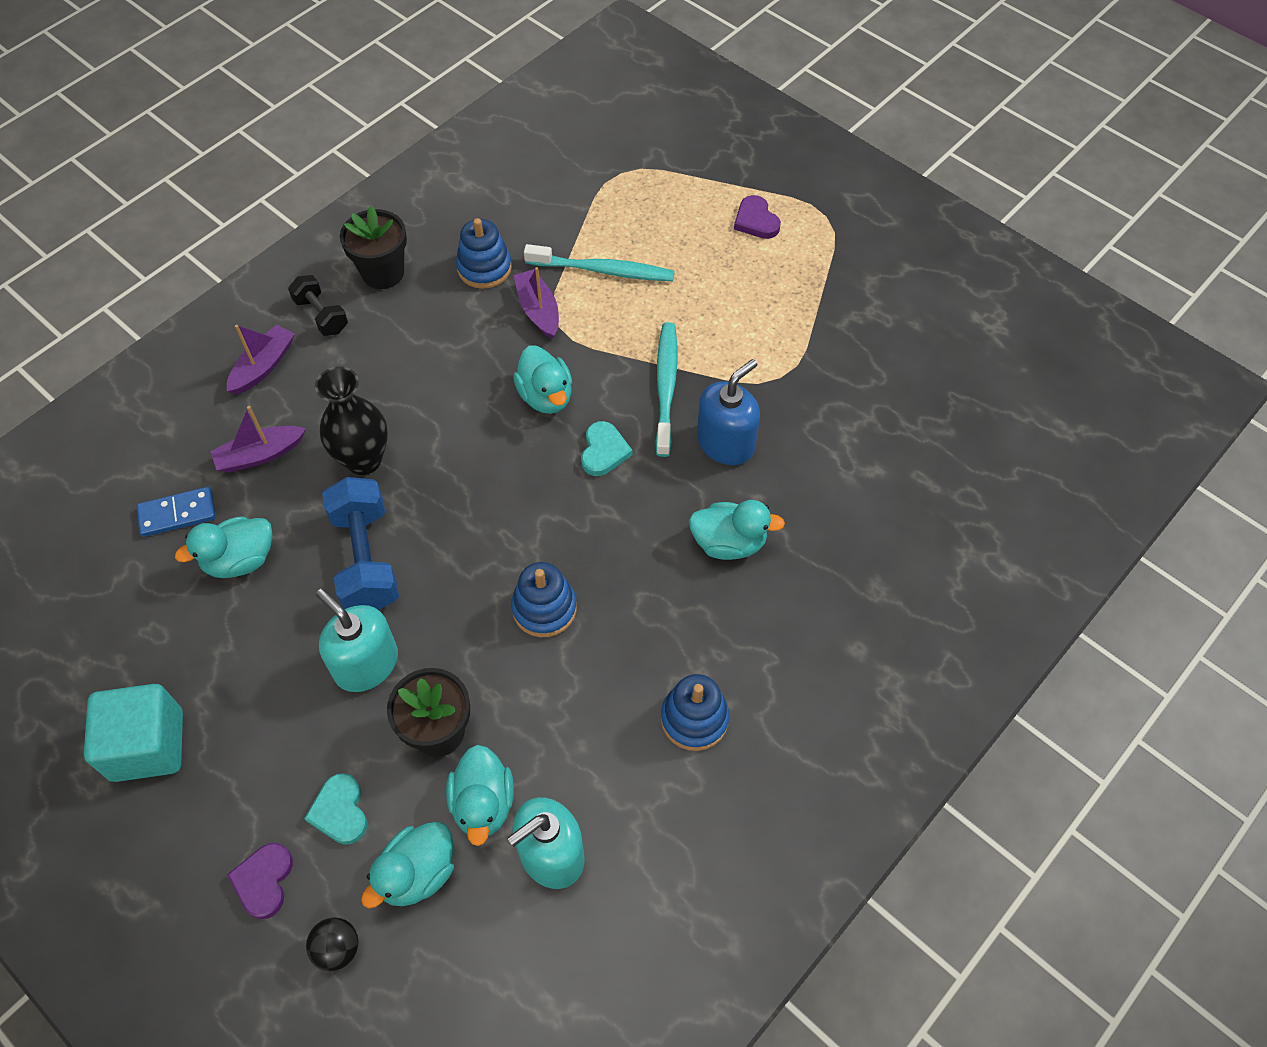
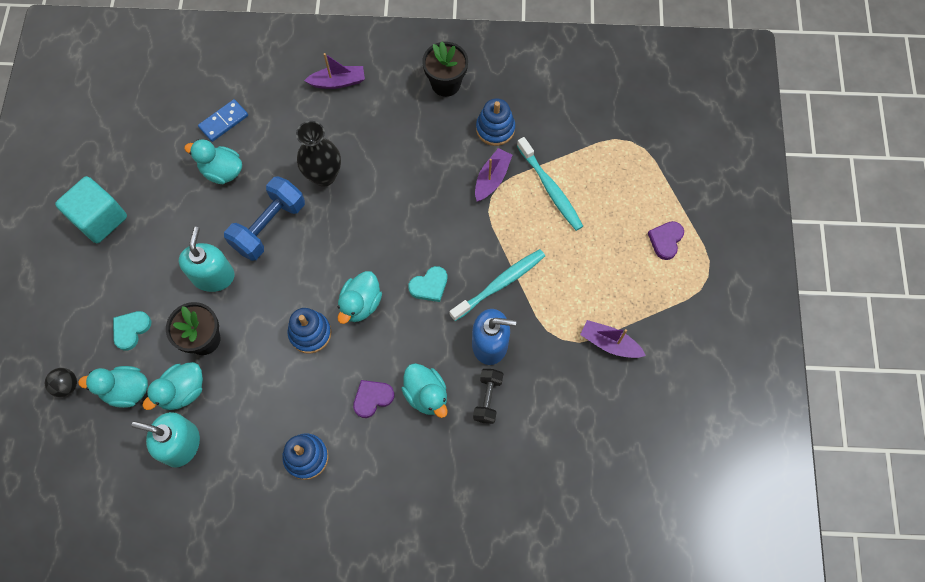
camera: 50 degrees right, 10 degrees up
blue domino [137,487,216,537] -> blue domino turned 75 degrees counterclockwise [198,99,248,142]
purple boat [210,406,306,472] -> purple boat moved to [580,320,646,358]
purple heart [227,843,293,919] -> purple heart moved to [353,380,394,418]
black dumbbell [288,275,348,336] -> black dumbbell moved to [473,369,503,424]
turquoise duck [513,345,572,414] -> turquoise duck moved to [338,271,382,324]

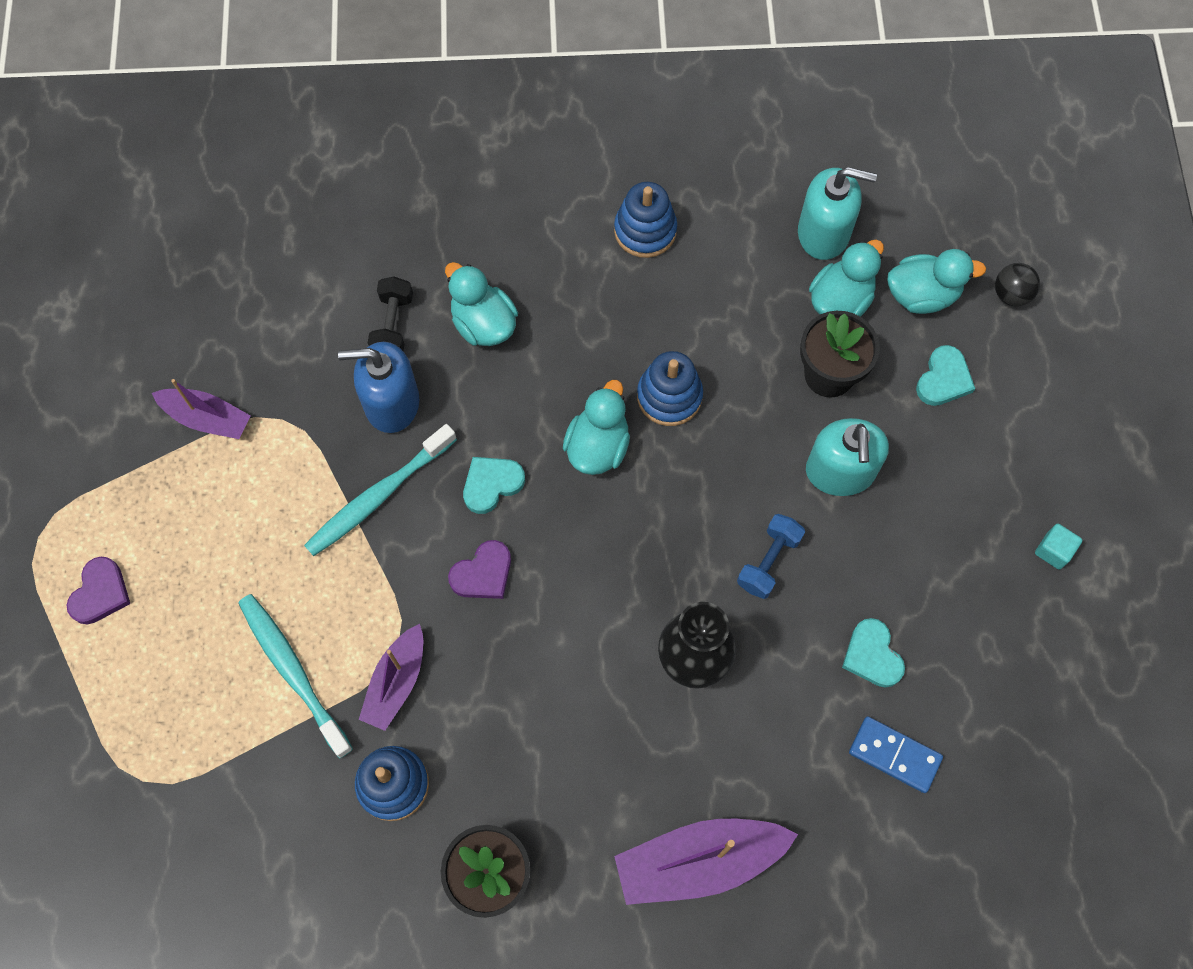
camera: 175 degrees right, 0 degrees up
turquoise cube [55,176,127,243] -> turquoise cube [1035,524,1082,569], size x0.43
turquoise duck [184,139,242,184] -> turquoise heart [842,618,905,687]
blue domino [198,99,248,142] -> blue domino turned 75 degrees clockwise [849,716,943,793]
blue dumbbell [224,176,305,261] -> blue dumbbell [737,514,805,599], size x0.58
purple boat [304,53,365,89] -> purple boat [614,819,798,905], size x1.57
purple heart [353,380,394,418] -> purple heart moved to [448,540,511,599]

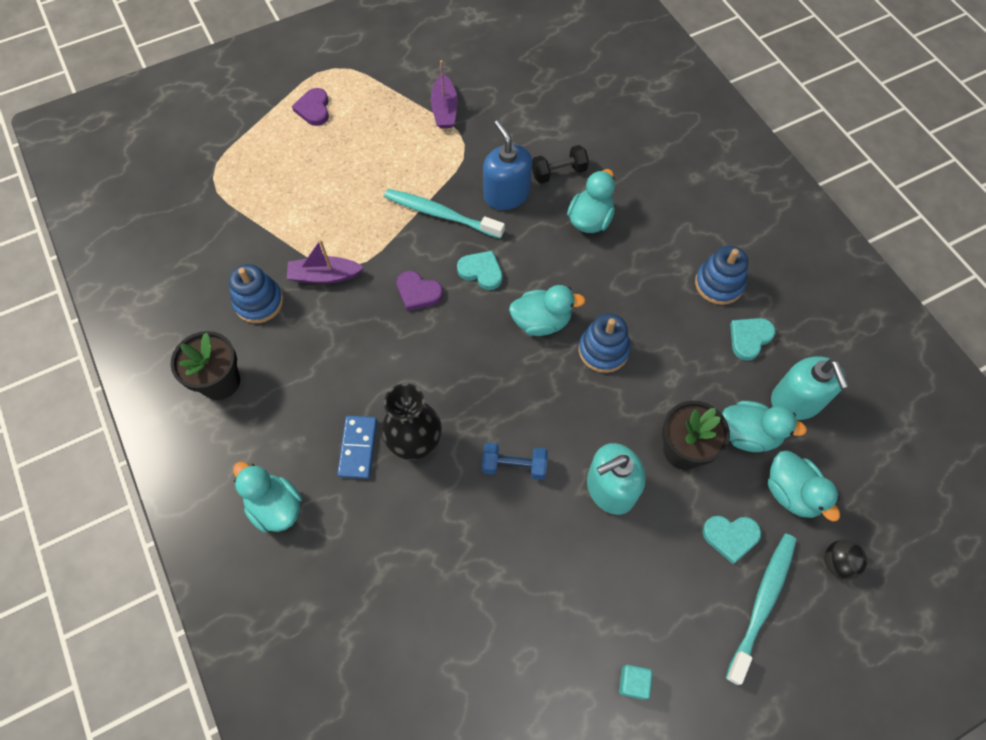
camera: 65 degrees right, 5 degrees down
purple heart [66,557,130,624] -> purple heart turned 90 degrees clockwise [292,88,329,126]
turquoise toothbrush [238,594,353,758] -> turquoise toothbrush moved to [726,534,797,685]
purple boat [614,819,798,905] -> turquoise duck [233,462,302,532]
turquoise heart [842,618,905,687] -> turquoise heart moved to [730,318,775,361]
blue domino [849,716,943,793] -> blue domino moved to [337,416,377,479]

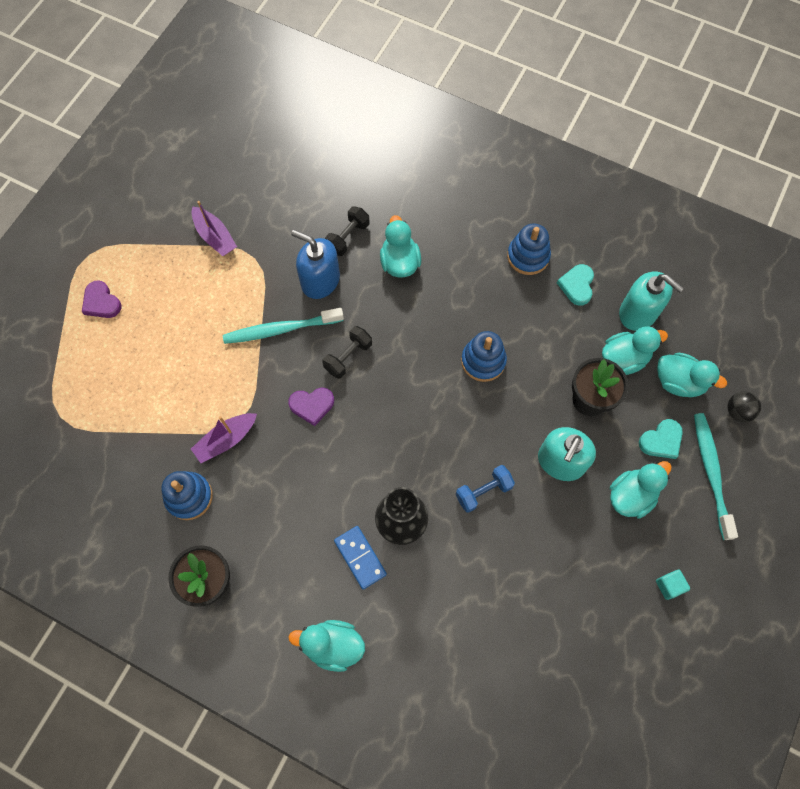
camera: 35 degrees left, 5 degrees up
turquoise heart [457,251,503,290] -> black dumbbell [322,326,372,379]
turquoise duck [509,285,585,336] -> turquoise duck moved to [610,461,672,519]

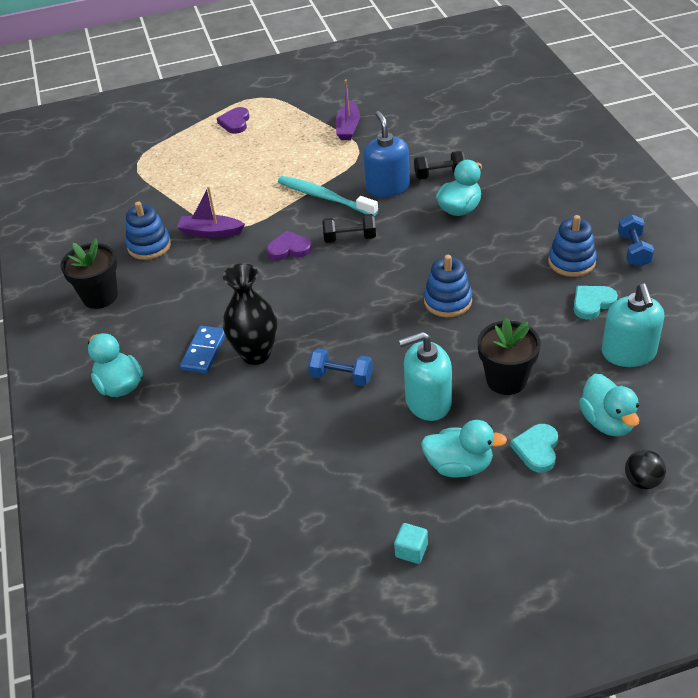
camera: 50 degrees right, 25 degrees down
purple heart [288,388,334,426] -> purple heart turned 135 degrees clockwise [266,231,312,260]
turquoise duck [602,326,668,375] -> none
turquoise heart [639,419,683,459] -> turquoise heart turned 90 degrees clockwise [510,424,558,473]
turquoise toothbrush [694,413,738,540] -> none
none -> blue dumbbell [618,214,654,267]

